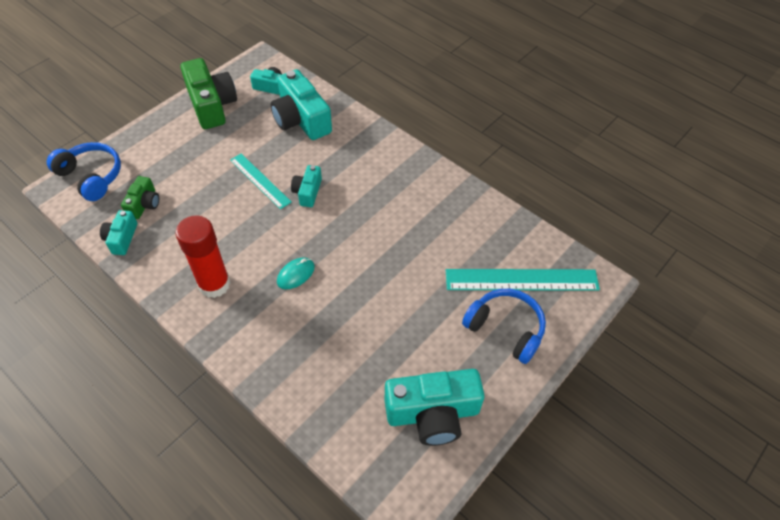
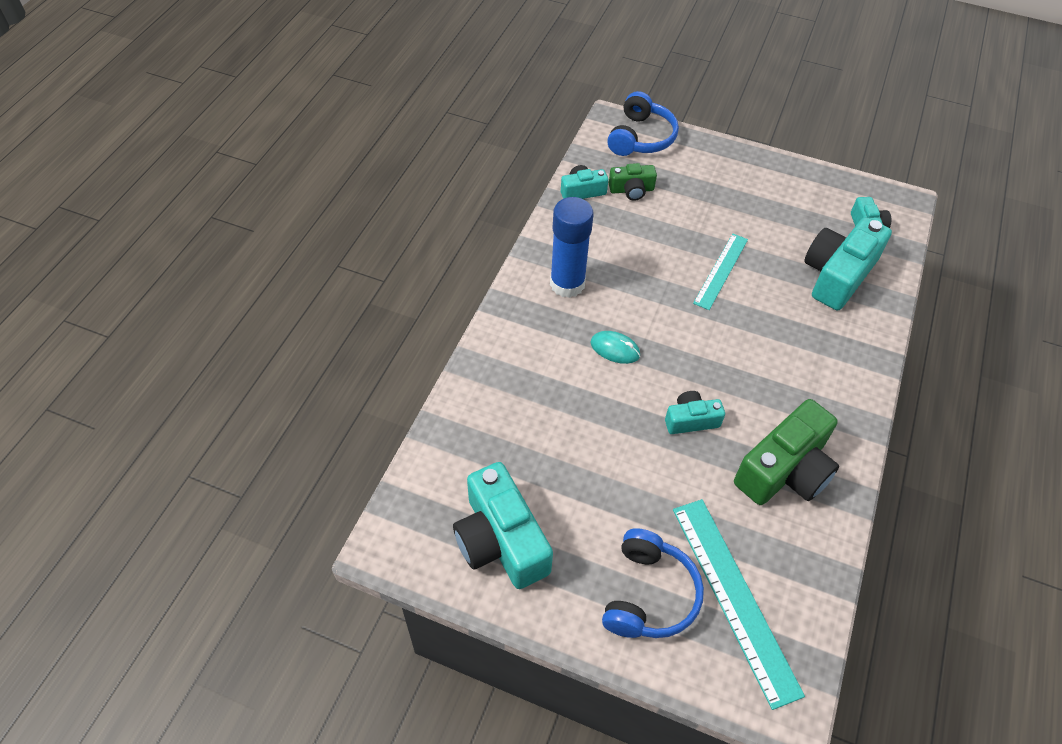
camera: 70 degrees right, 0 degrees up
red glue stick [176,215,231,298] -> blue glue stick [550,197,594,298]
green camera [180,58,237,129] -> green camera moved to [734,399,839,505]
turquoise camera [291,165,322,207] -> turquoise camera moved to [665,391,725,434]

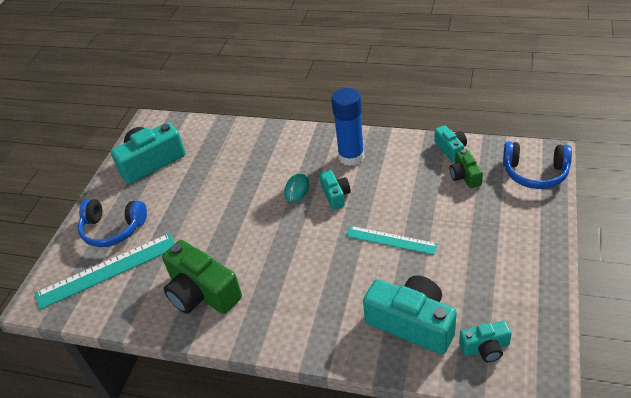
camera: 90 degrees right, 10 degrees down
turquoise camera [665,391,725,434] -> turquoise camera moved to [320,170,351,210]

